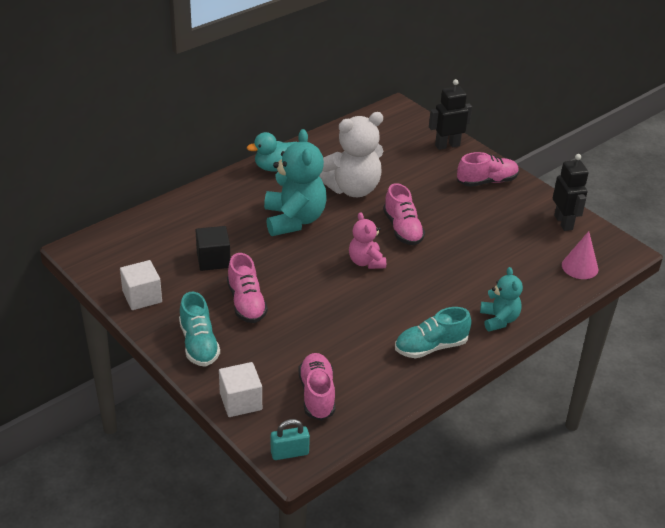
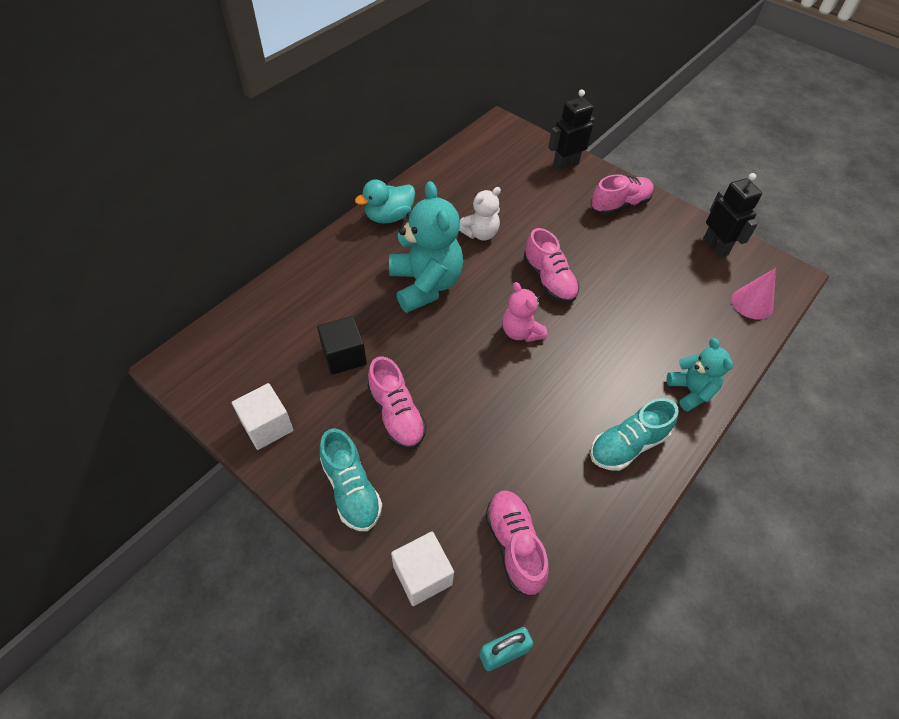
camera: 10 degrees left, 15 degrees up
white teddy bear [319,112,383,197] -> white teddy bear [459,187,501,241], size x0.56

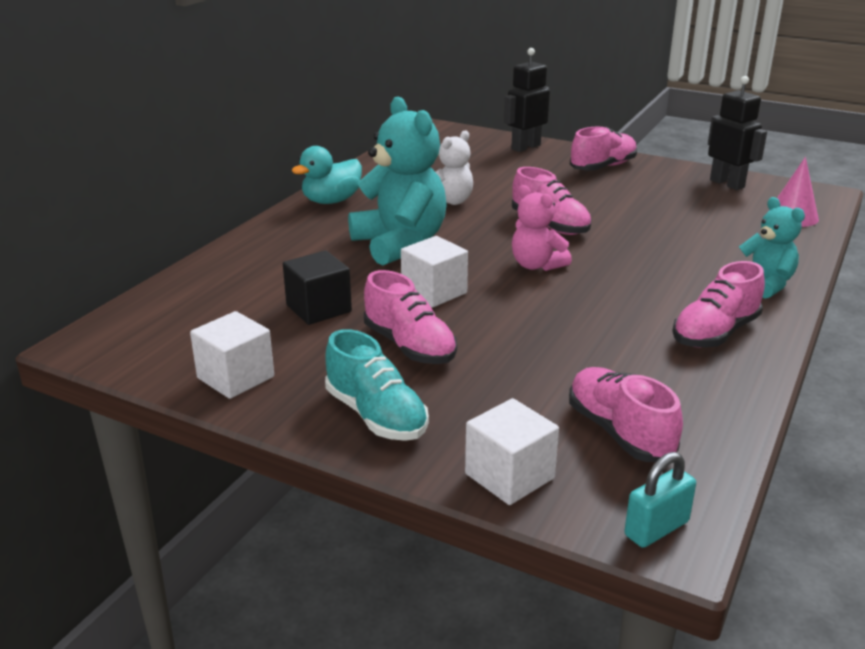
camera: 10 degrees left, 25 degrees down
turquoise shoe [590,398,679,471] -> pink shoe [672,261,765,348]
none -> white cube [401,236,468,308]

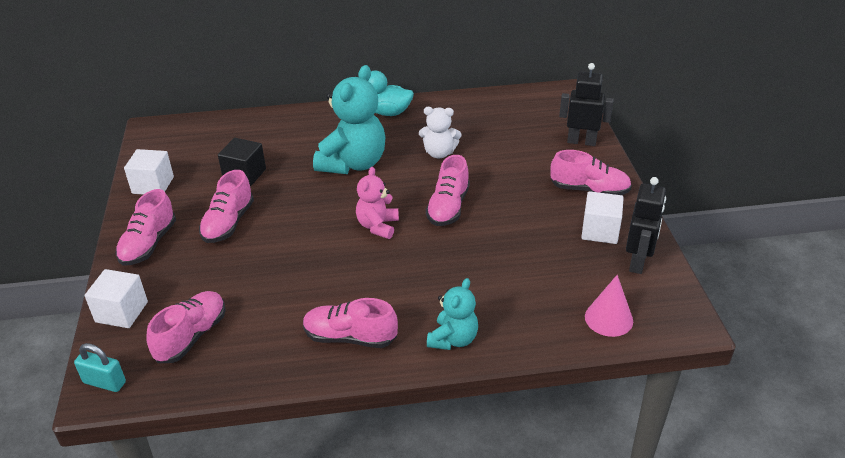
camera: 55 degrees right, 10 degrees up
turquoise shoe [325,329,429,441] -> pink shoe [115,189,176,266]
white cube [401,236,468,308] -> white cube moved to [581,191,624,244]

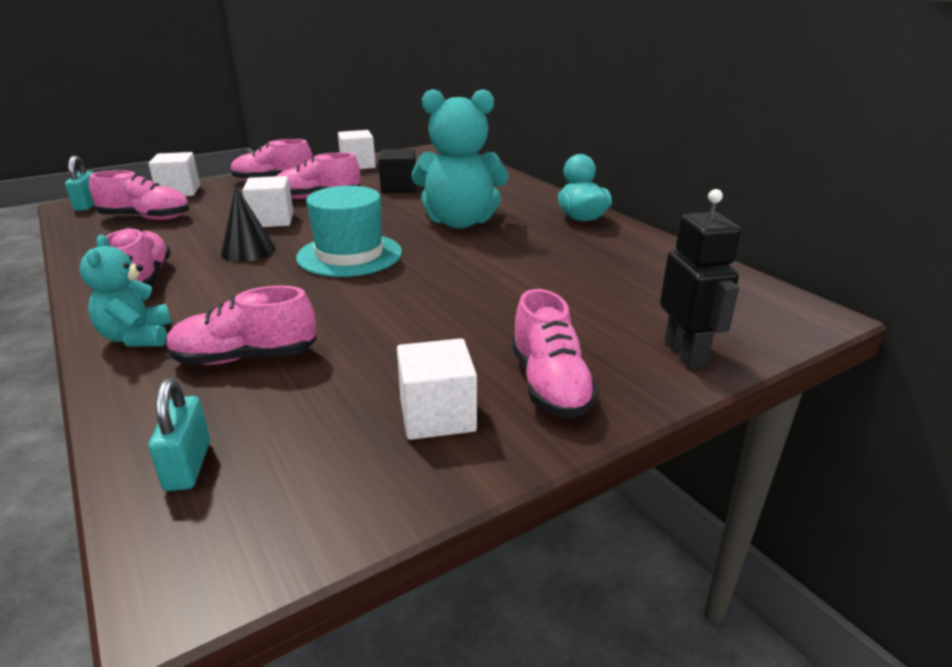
camera: 65 degrees right, 10 degrees down
pink teddy bear [356,167,399,239] -> turquoise hat [296,186,402,277]
white teddy bear [419,107,461,158] -> none
pink shoe [426,155,470,226] -> pink shoe moved to [166,286,316,365]
turquoise teddy bear [427,278,478,350] -> turquoise teddy bear turned 75 degrees clockwise [80,235,171,347]
pink cone [585,275,633,337] -> turquoise padlock [148,379,210,491]
black robot [626,177,666,274] -> none
none -> black cone [221,186,276,262]
none -> white cube [242,176,293,227]

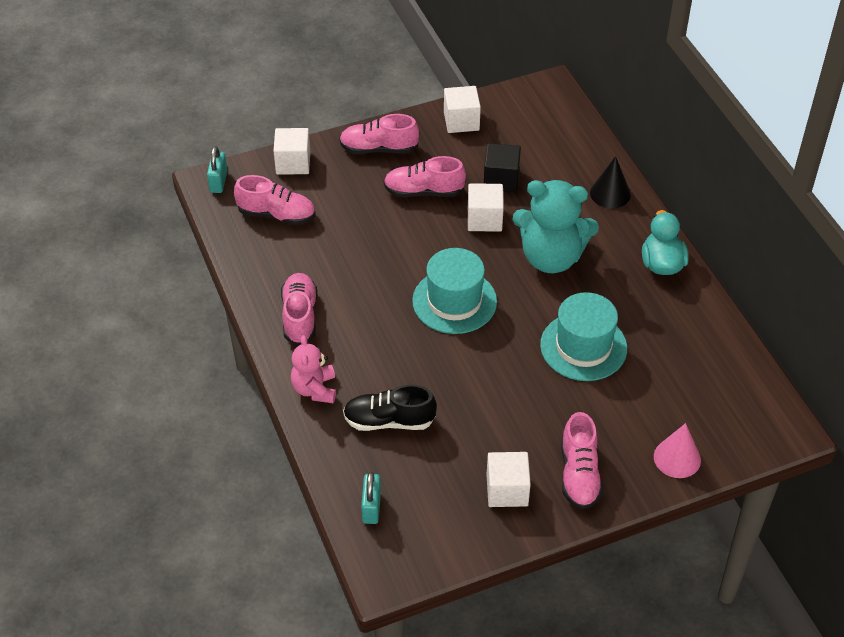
camera: 10 degrees right, 20 degrees up
turquoise teddy bear [80,235,171,347] -> pink teddy bear [291,335,336,403]
pink shoe [166,286,316,365] -> black shoe [343,384,437,431]
black cone [221,186,276,262] -> black cone moved to [590,156,631,208]
white cube [242,176,293,227] -> white cube moved to [468,183,504,232]
black robot [660,189,741,369] -> pink cone [654,423,701,478]
none -> turquoise hat [540,292,627,381]

